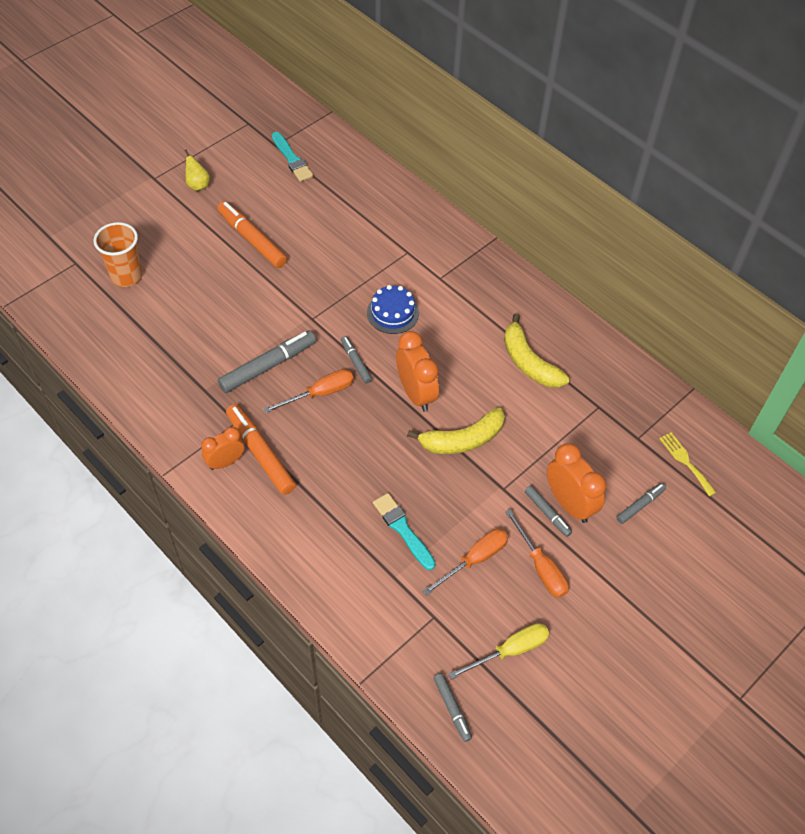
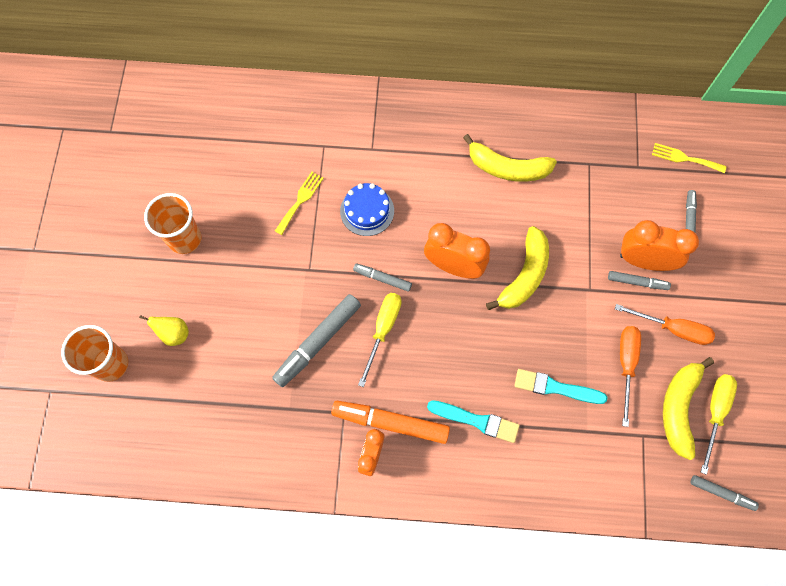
camera: 40 degrees left, 15 degrees up
yellow pear [185,150,210,191] -> yellow pear moved to [139,315,189,346]
orange marker [217,201,287,268] -> orange cup [144,193,201,254]
grey marker [218,330,316,393] -> grey marker turned 150 degrees counterclockwise [272,294,361,387]
orange screwdriver [264,369,354,413] -> yellow screwdriver [358,293,402,387]
turquoise brush [272,132,313,182] -> turquoise brush moved to [427,401,520,443]
none -> yellow fork [275,172,324,235]
none -> yellow banana [663,357,714,460]

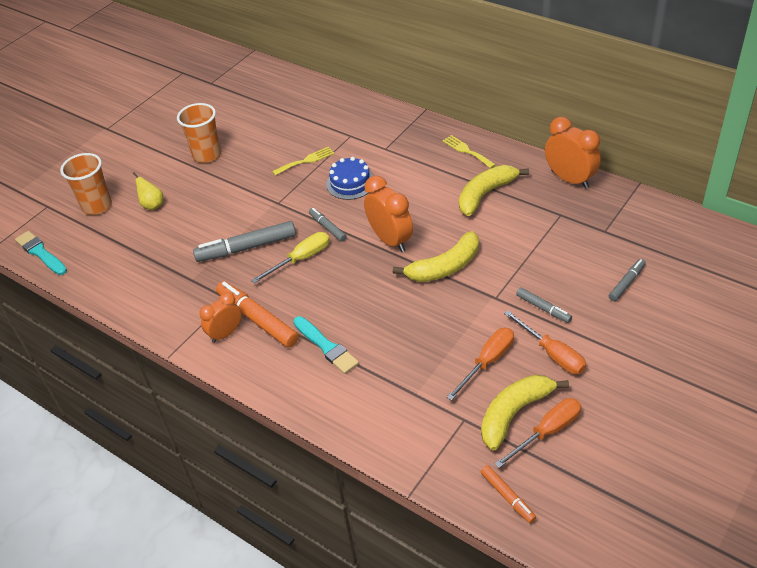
camera: 35 degrees right, 25 degrees down
yellow banana [463,134,557,182] -> yellow banana turned 90 degrees clockwise [459,165,529,216]
turquoise brush [514,369,608,404] -> turquoise brush moved to [15,231,67,275]
orange clock [620,220,699,271] -> orange clock moved to [545,117,601,189]
yellow fork [652,143,726,173] -> yellow fork moved to [442,135,496,168]
grey marker [691,475,759,511] -> orange marker [481,465,536,523]
yellow screwdriver [701,374,737,475] -> orange screwdriver [495,398,581,468]

